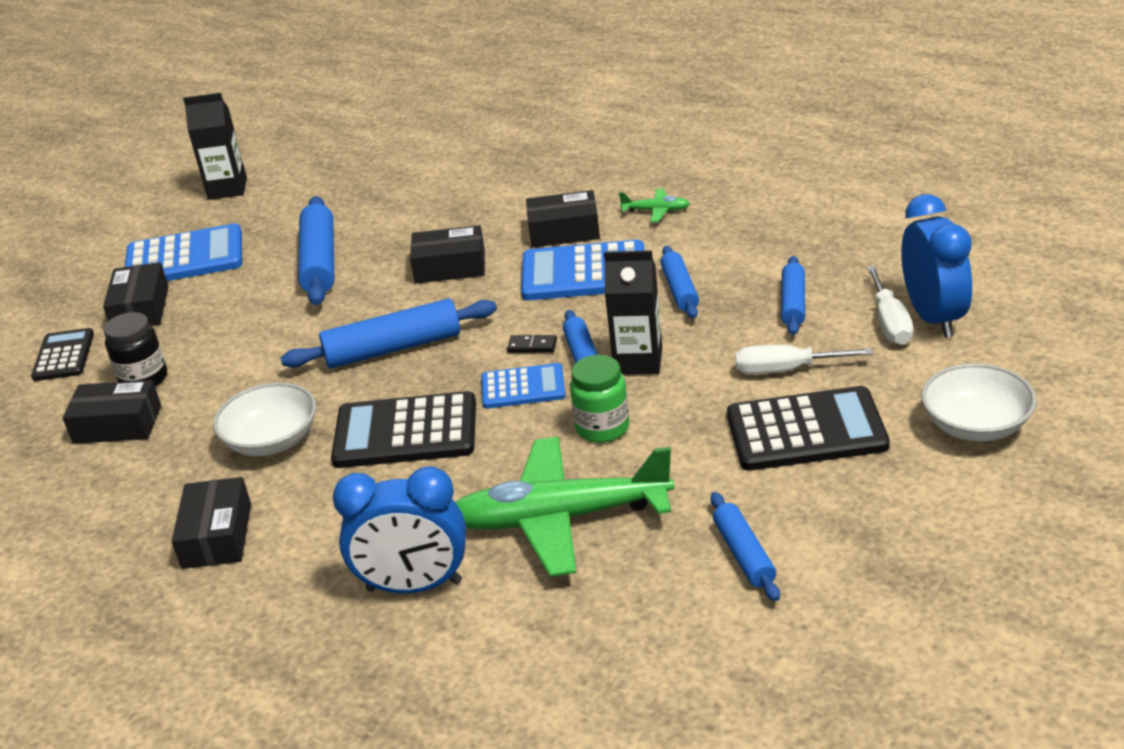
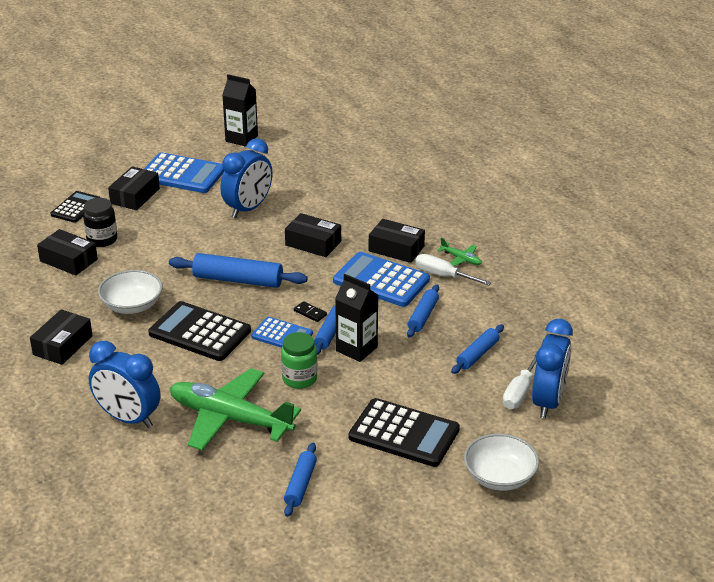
camera: 25 degrees right, 0 degrees up
blue rolling pin [298,196,334,305] -> blue clock [221,138,272,218]
white screwdriver [735,345,873,374] -> white screwdriver moved to [415,254,492,286]

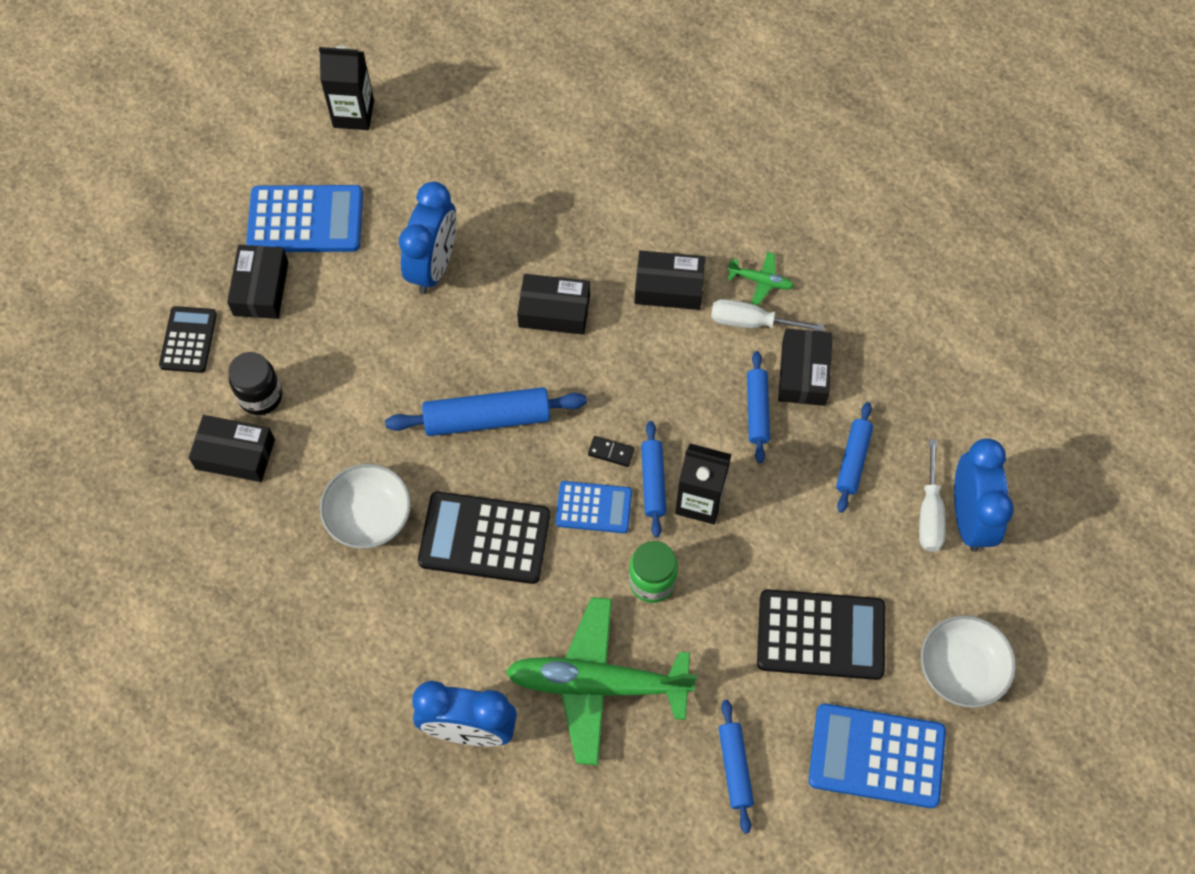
camera: 20 degrees left, 30 degrees up
black box [30,309,93,365] -> black box moved to [778,328,833,406]
blue calculator [333,252,430,307] -> blue calculator moved to [808,703,946,808]

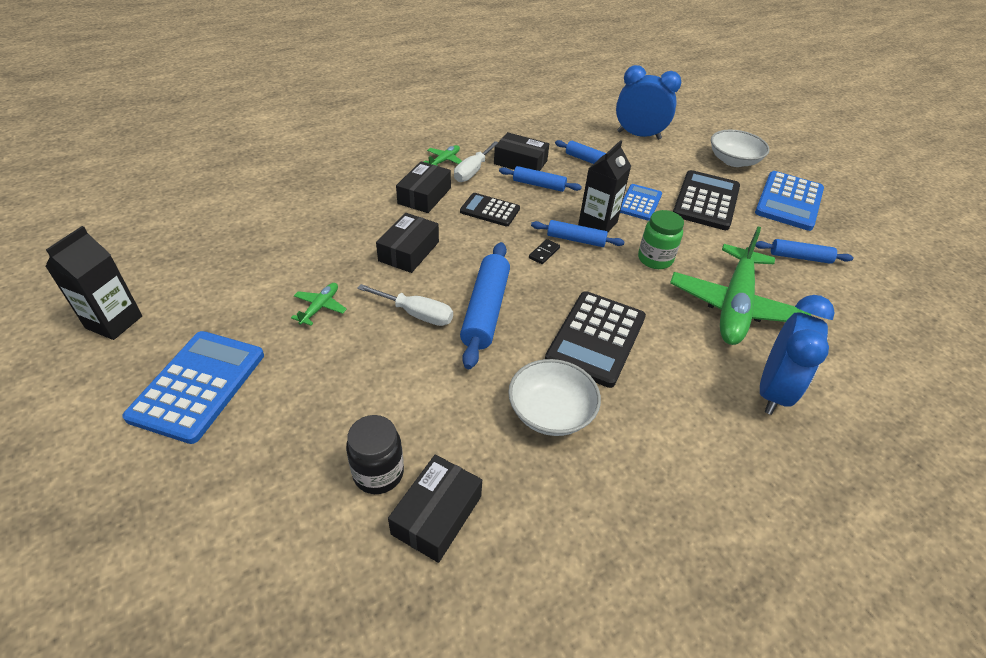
camera: 75 degrees left, 20 degrees down
black calculator [159,306,217,373] -> black calculator moved to [460,193,520,227]
black box [227,245,288,319] -> none
blue clock [399,181,457,294] -> green plane [291,283,347,326]
blue calculator [555,481,632,533] -> blue calculator moved to [620,184,662,221]
white screwdriver [919,439,946,552] -> white screwdriver moved to [357,284,453,326]

